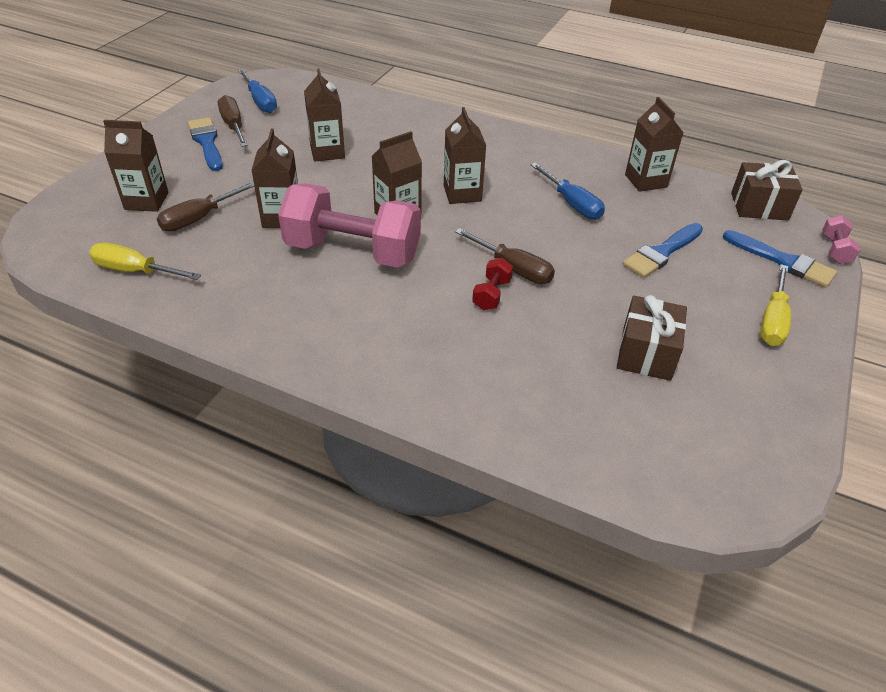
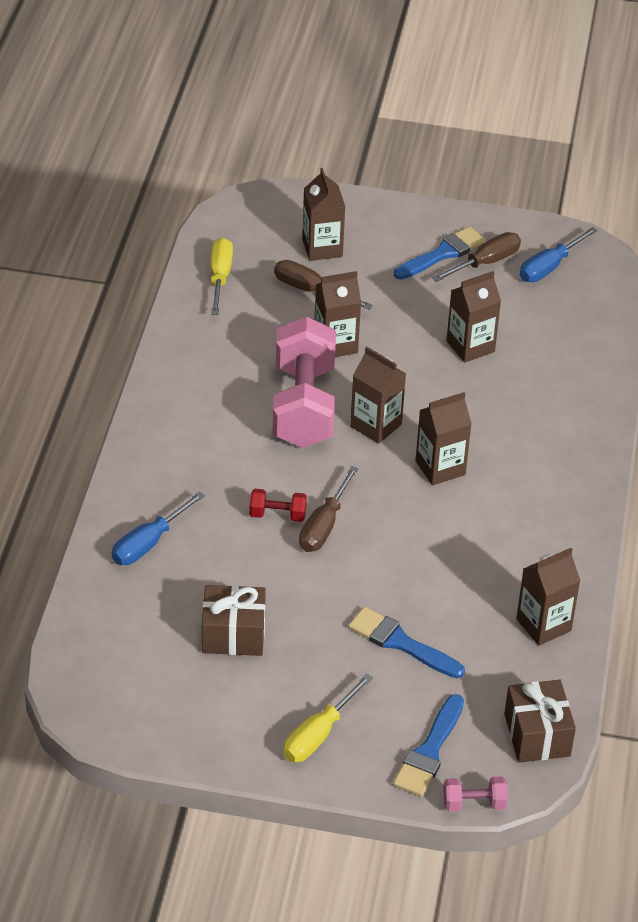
camera: 75 degrees right, 0 degrees up
blue screwdriver [530,163,605,220] -> blue screwdriver moved to [112,491,205,565]
yellow screwdriver [760,264,791,346] -> yellow screwdriver turned 60 degrees counterclockwise [283,674,373,762]

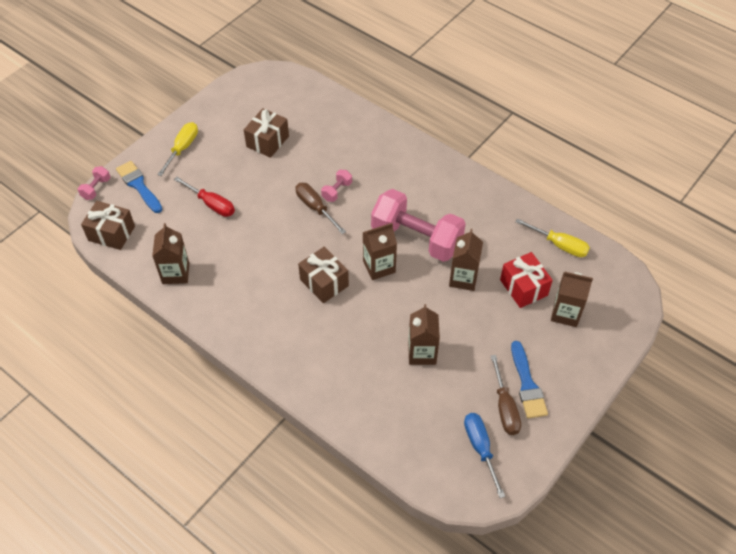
camera: 120 degrees right, 10 degrees up
blue screwdriver [112,491,205,565] -> none
red dumbbell [249,489,307,522] -> pink dumbbell [321,170,352,202]
brown screwdriver [274,260,373,310] -> red gift [500,252,553,308]
yellow screwdriver [283,674,373,762] -> yellow screwdriver turned 45 degrees clockwise [157,122,198,176]
blue brush [348,607,465,678] -> red screwdriver [174,177,235,217]
brown carton [415,392,472,485] -> brown gift [298,247,349,303]

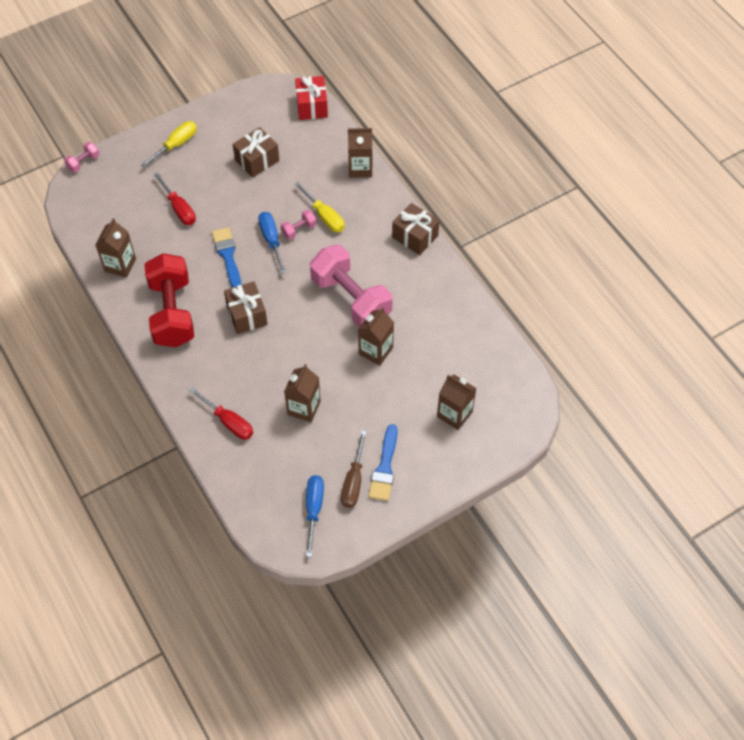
camera: 20 degrees right, 5 degrees up
brown gift [81,201,135,250] -> brown gift moved to [392,203,439,255]
blue brush [116,161,162,213] -> blue brush moved to [212,227,242,288]
brown screwdriver [296,183,346,234] -> blue screwdriver [258,212,287,274]
brown carton [363,223,397,280] -> brown carton moved to [348,128,372,178]
red gift [500,252,553,308] -> red gift moved to [295,76,328,120]
yellow screwdriver [515,218,590,257] -> yellow screwdriver moved to [294,182,345,232]
none -> red dumbbell [144,253,194,347]
none -> red screwdriver [189,387,253,440]

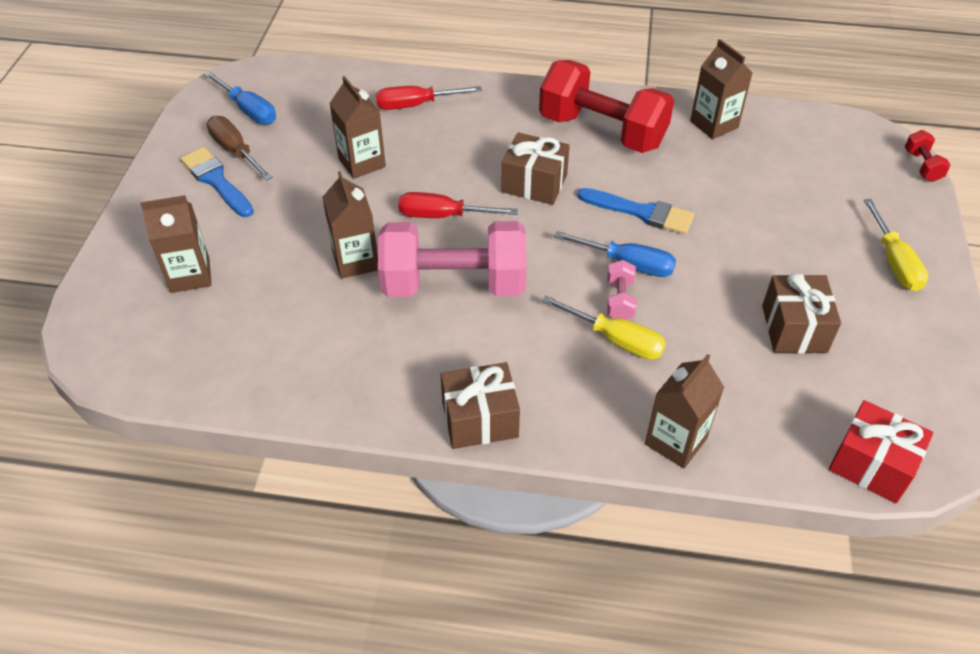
camera: 130 degrees right, 10 degrees down
pink dumbbell [64,142,99,172] -> red dumbbell [905,130,951,182]
red screwdriver [154,172,196,225] -> red screwdriver moved to [398,192,518,218]
yellow screwdriver [294,182,345,232] -> yellow screwdriver turned 150 degrees counterclockwise [542,296,666,360]

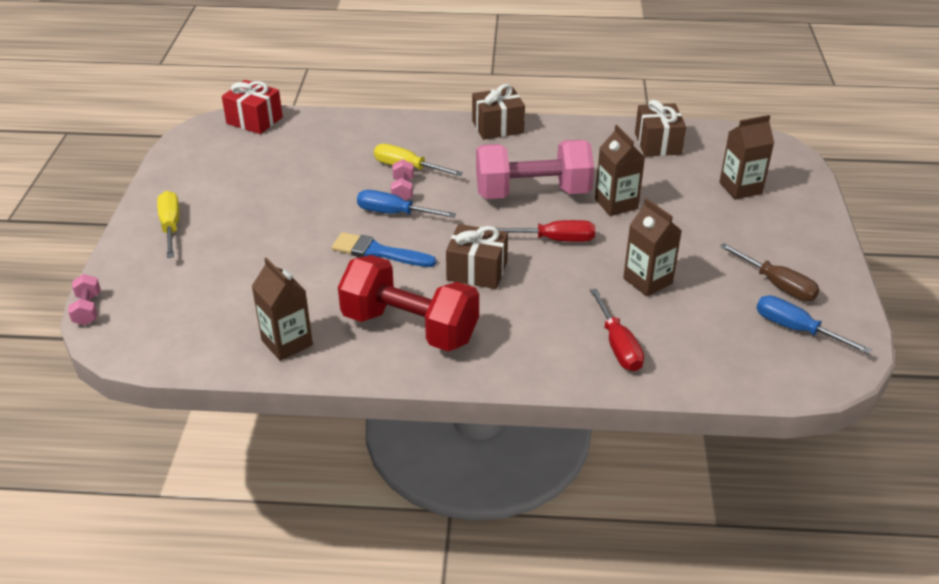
camera: 175 degrees right, 10 degrees down
blue brush [180,147,254,217] -> none
red screwdriver [376,86,482,110] -> red screwdriver turned 90 degrees clockwise [590,288,644,371]
brown carton [645,354,724,468] -> none
brown gift [762,274,841,353] -> brown gift moved to [635,100,686,156]
red dumbbell [905,130,951,182] -> pink dumbbell [68,274,100,325]

